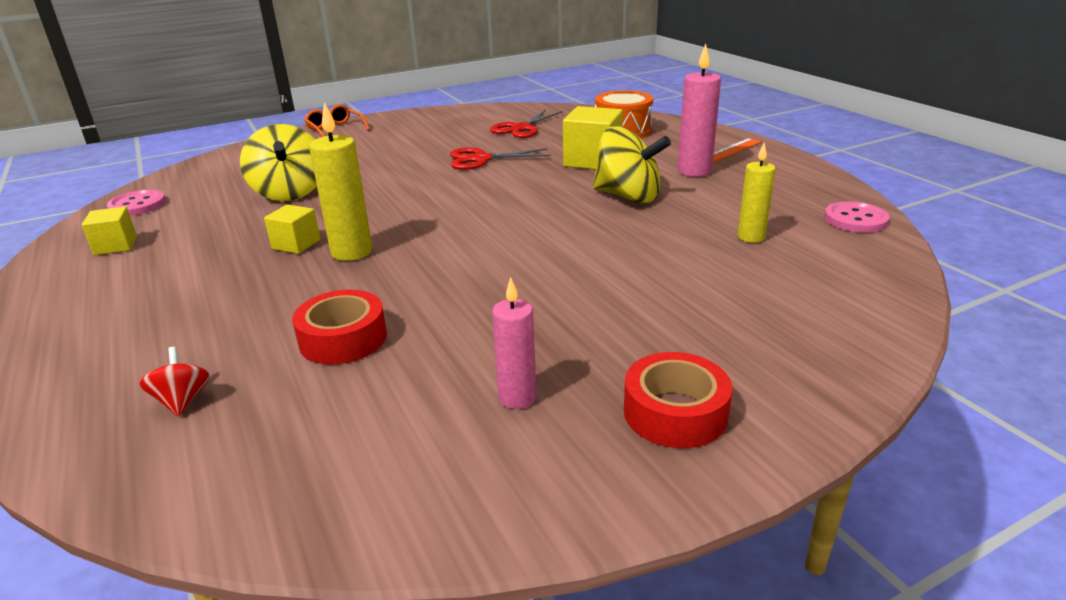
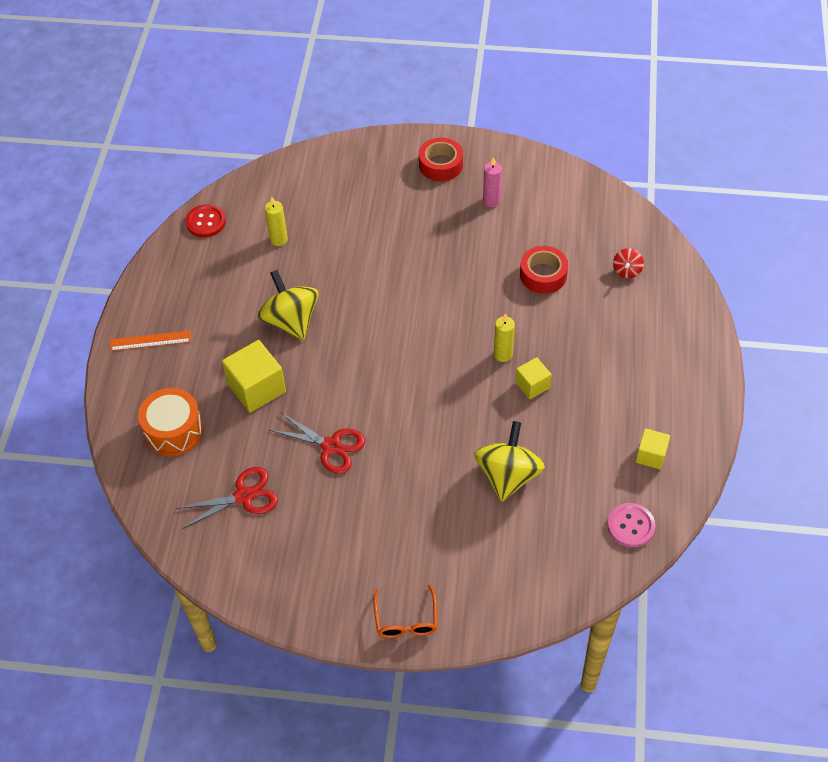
camera: 145 degrees left, 25 degrees up
yellow candle [309,102,372,261] -> yellow candle [494,313,515,362], size x0.65
pink candle [678,44,721,177] -> none
pink button [824,201,890,233] -> red button [185,204,226,237]

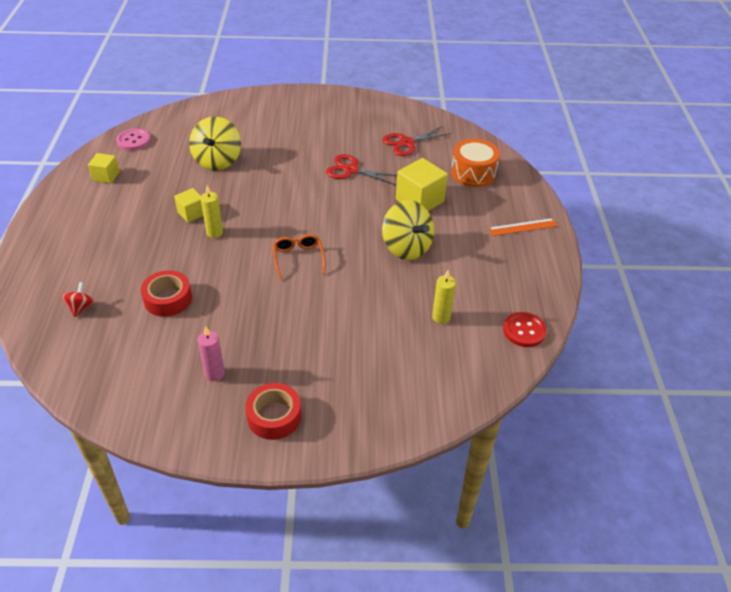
camera: 170 degrees right, 10 degrees down
orange glasses [373,585,438,638] -> orange glasses moved to [273,234,325,280]

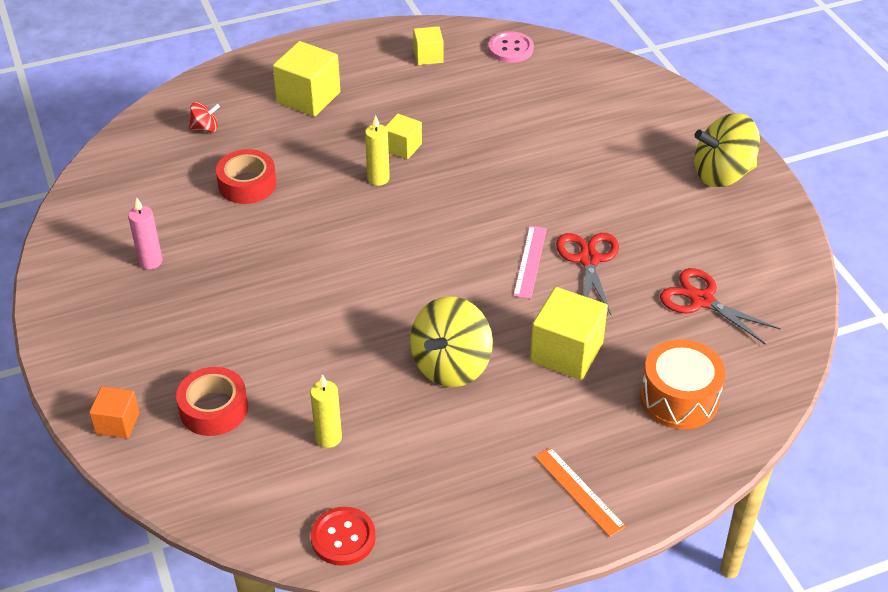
camera: 70 degrees right, 0 degrees up
yellow spinning top [189,117,241,170] -> yellow spinning top moved to [694,113,760,187]
red tape [245,383,301,440] -> red tape moved to [176,367,248,436]
orange glasses [273,234,325,280] -> none
none -> orange cube [89,386,139,439]
none -> yellow cube [273,41,340,116]
none -> pink ruler [513,226,547,299]

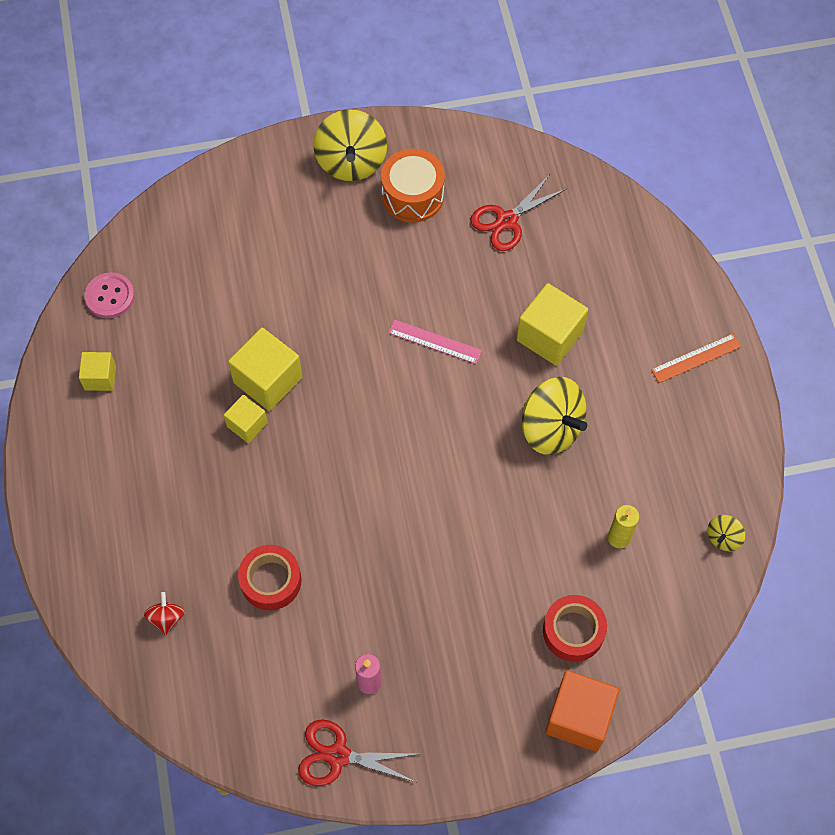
camera: 80 degrees left, 20 degrees up
orange cube [89,386,139,439] -> orange cube [545,670,620,752], size x1.72
yellow cube [273,41,340,116] -> yellow cube moved to [228,327,302,411]
red button [311,507,376,566] -> yellow spinning top [707,515,745,551]
yellow candle [365,115,390,186] -> none
red scissors [556,233,619,315] -> red scissors moved to [298,720,419,786]
orange drum [640,339,725,429] -> orange drum moved to [381,149,445,223]

